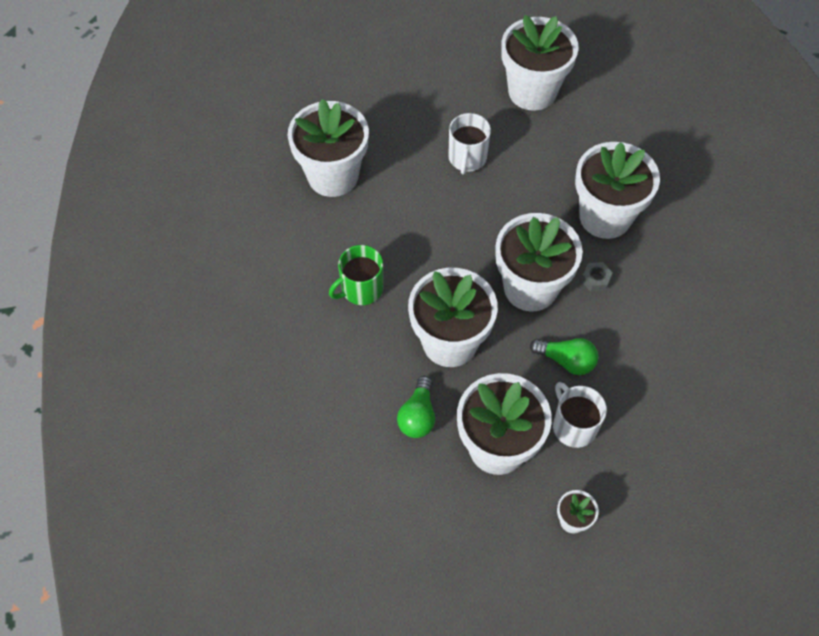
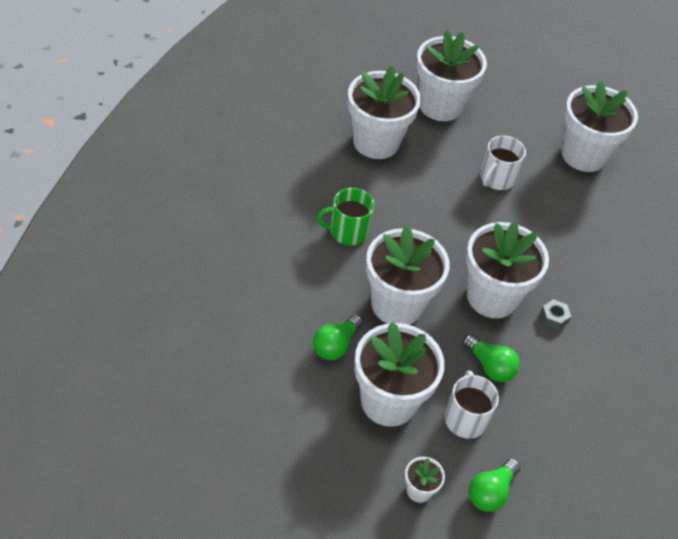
camera: 20 degrees right, 10 degrees down
white flower pot [575,142,660,239] -> white flower pot moved to [416,30,487,121]
none -> green light bulb [469,458,521,512]

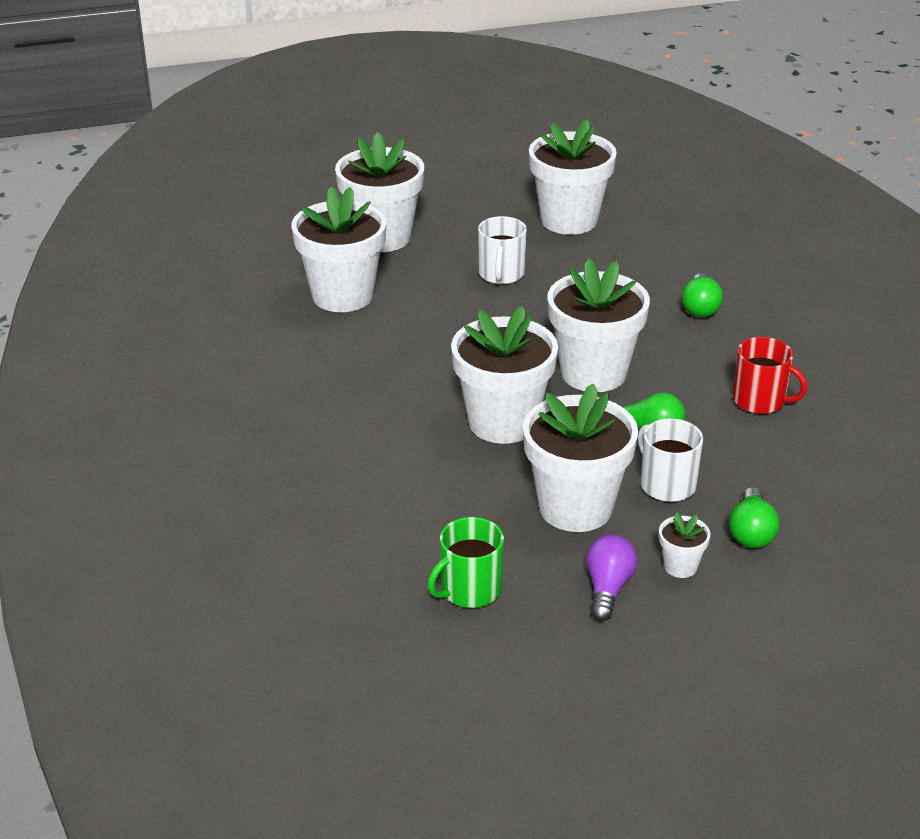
camera: 25 degrees left, 15 degrees down
green light bulb [313,315,363,360] -> green light bulb moved to [682,273,723,317]
green mug [317,188,375,245] -> green mug moved to [428,517,504,608]
grey nut [540,299,571,330] -> none
none -> purple light bulb [586,534,638,621]
none -> red mug [733,337,807,414]

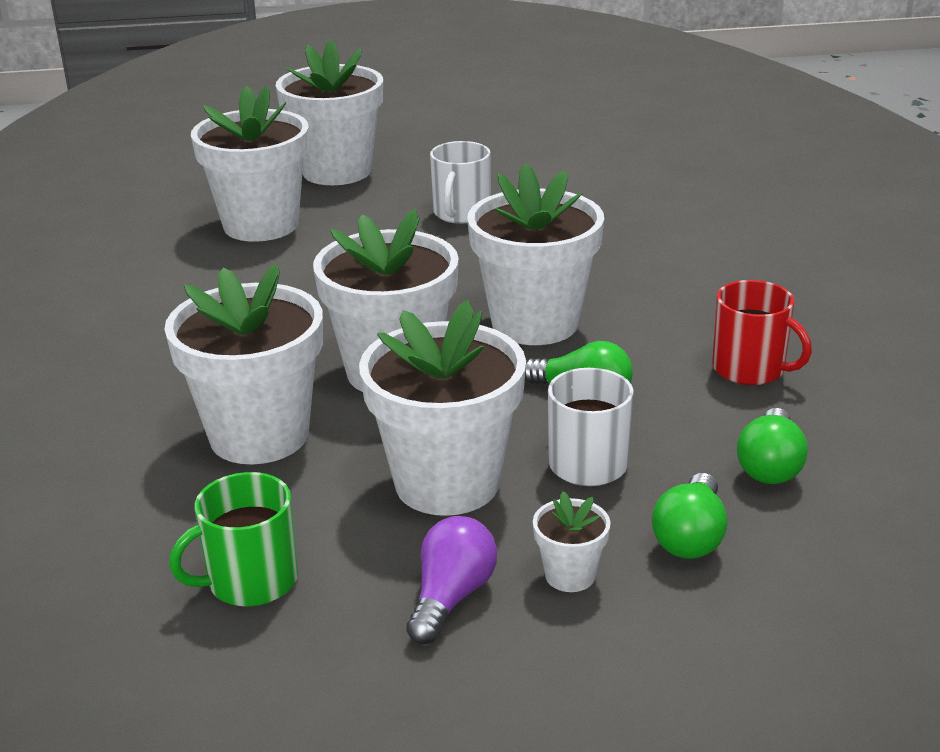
camera: 10 degrees right, 5 degrees down
white flower pot [529,119,617,235] -> white flower pot moved to [164,264,323,465]
green light bulb [682,273,723,317] -> green light bulb moved to [737,408,808,484]

